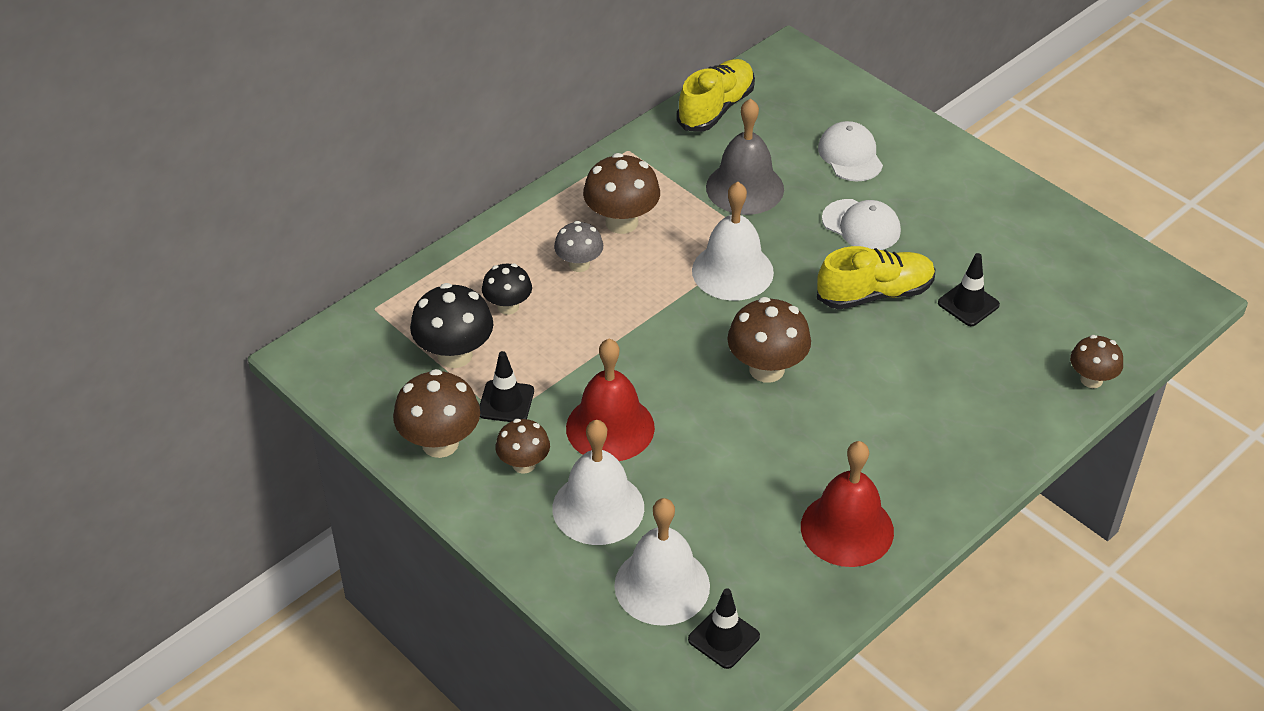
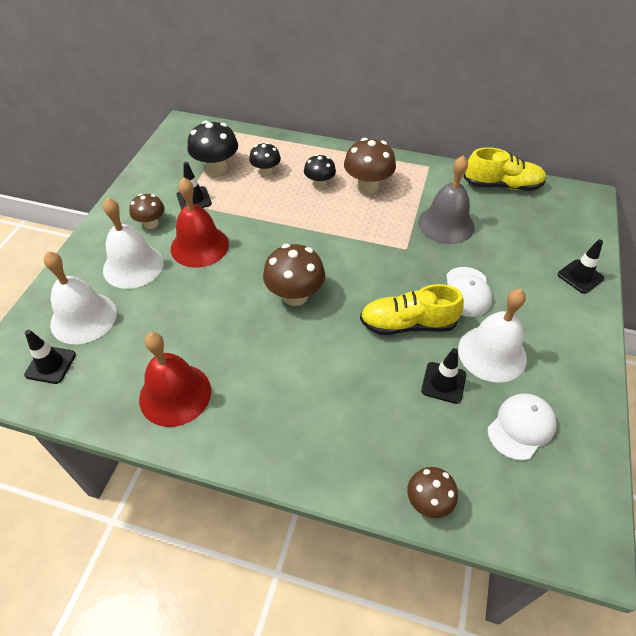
camera: 60 degrees right, 5 degrees up
brown mushroom [393,369,480,458] -> none
grey mushroom [554,221,603,272] -> black mushroom [304,154,336,189]
white bell [692,182,774,301] -> white bell moved to [458,289,527,383]
yellow shoe [817,246,935,310] -> yellow shoe turned 135 degrees clockwise [360,284,464,335]
white cap [818,121,883,181] -> white cap moved to [488,393,557,461]
none -> black traffic cone [558,239,604,294]

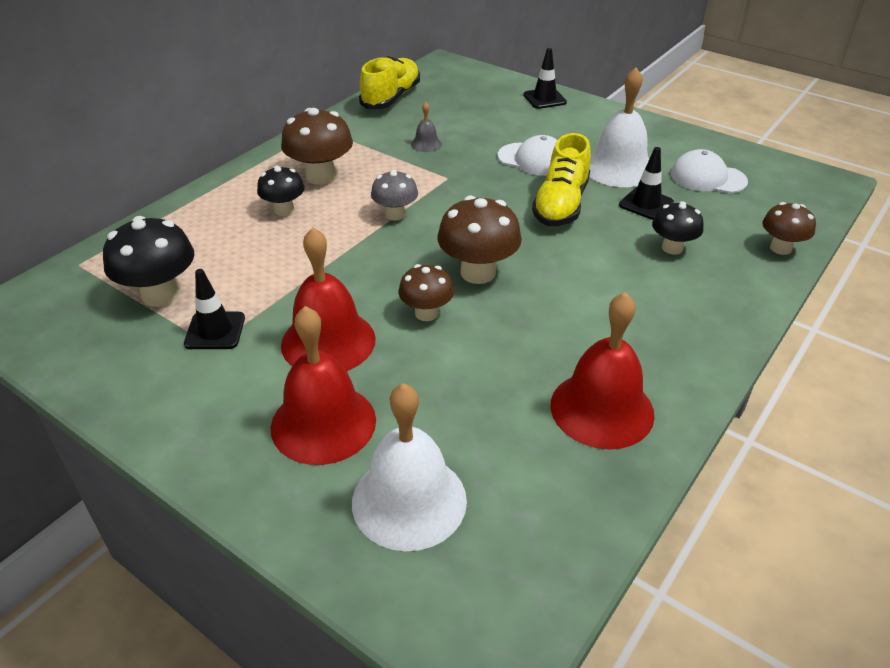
camera: 70 degrees left, 10 degrees down
black traffic cone [24,330,76,384] -> none
white bell [103,198,164,289] -> red bell [271,306,376,465]
brown mushroom [129,194,165,229] -> brown mushroom moved to [399,264,454,321]
black mushroom [249,142,281,177] -> black mushroom moved to [652,201,703,254]
grey bell [418,155,475,244] -> grey bell [411,102,442,152], size x0.45
white cap [488,393,557,461] -> white cap turned 45 degrees counterclockwise [671,149,748,193]
none -> grey mushroom [371,170,418,221]

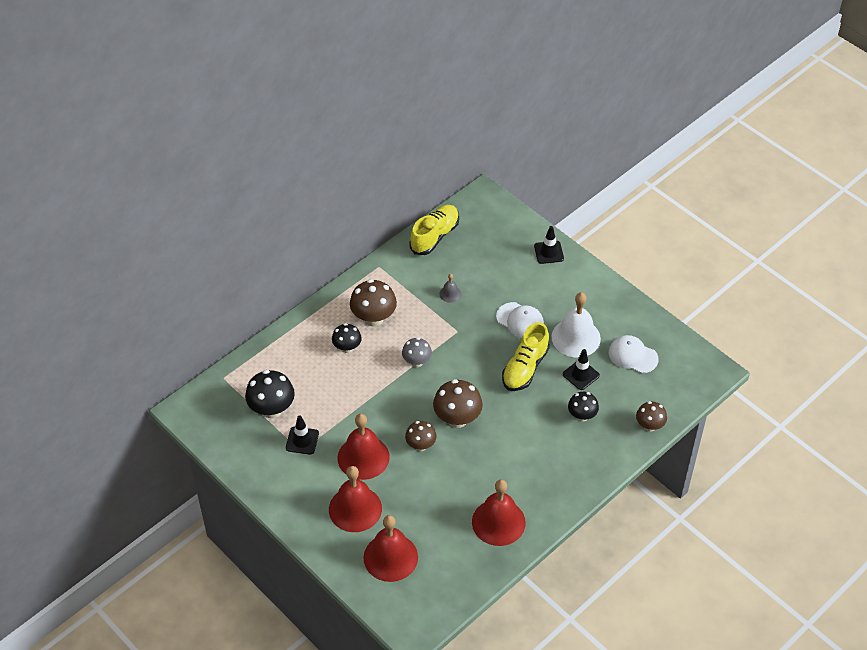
camera: 10 degrees right, 10 degrees up
white bell [352,383,467,551] -> red bell [364,515,418,582]

